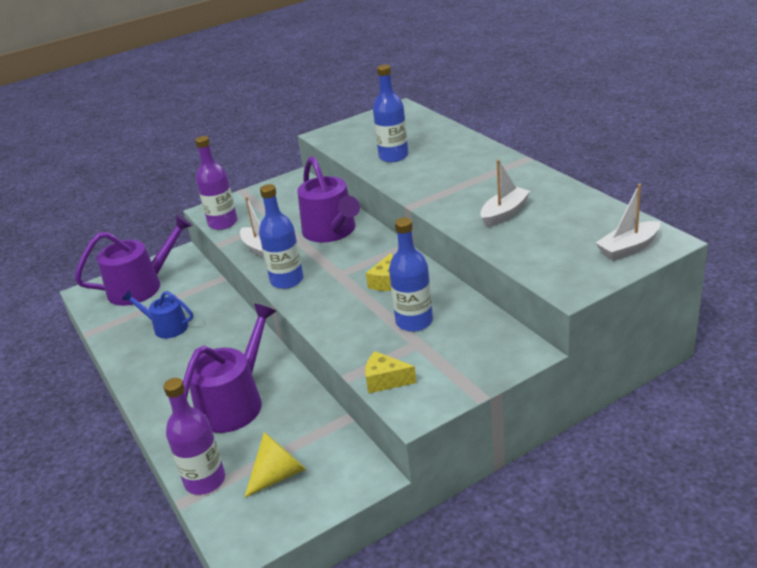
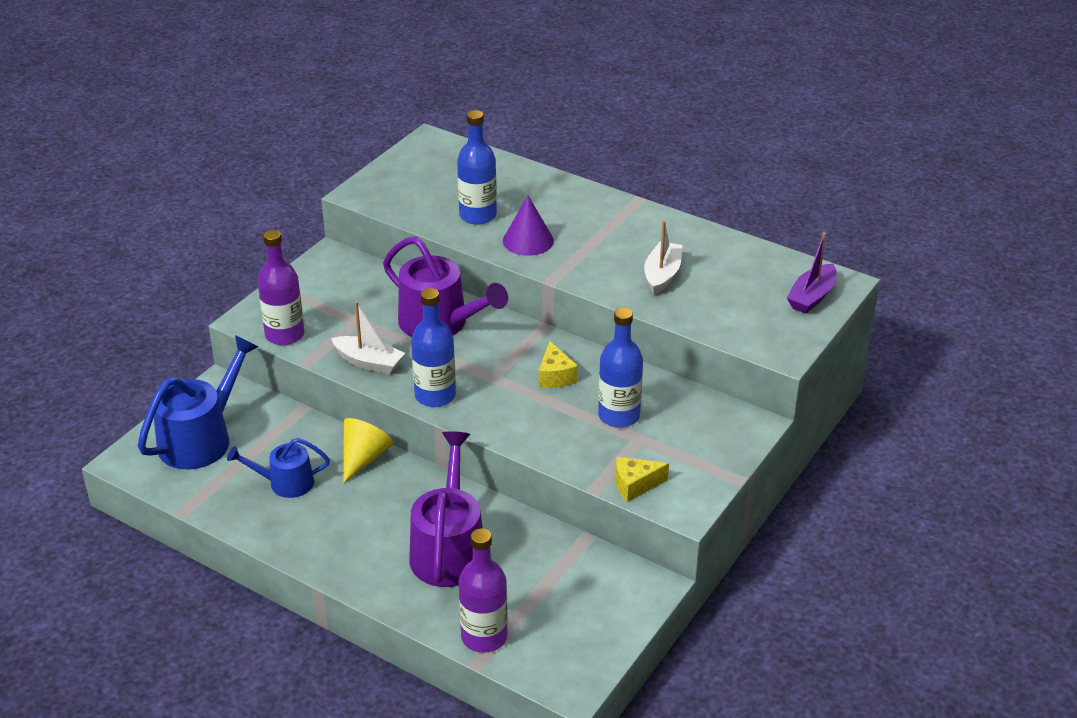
camera: 30 degrees left, 5 degrees up
purple watering can [75,214,193,306] -> blue watering can [138,335,259,469]
yellow cone [244,432,306,498] -> yellow cone moved to [343,418,394,483]
white boat [596,184,660,261] -> purple boat [787,232,837,314]
none -> purple cone [503,196,554,256]

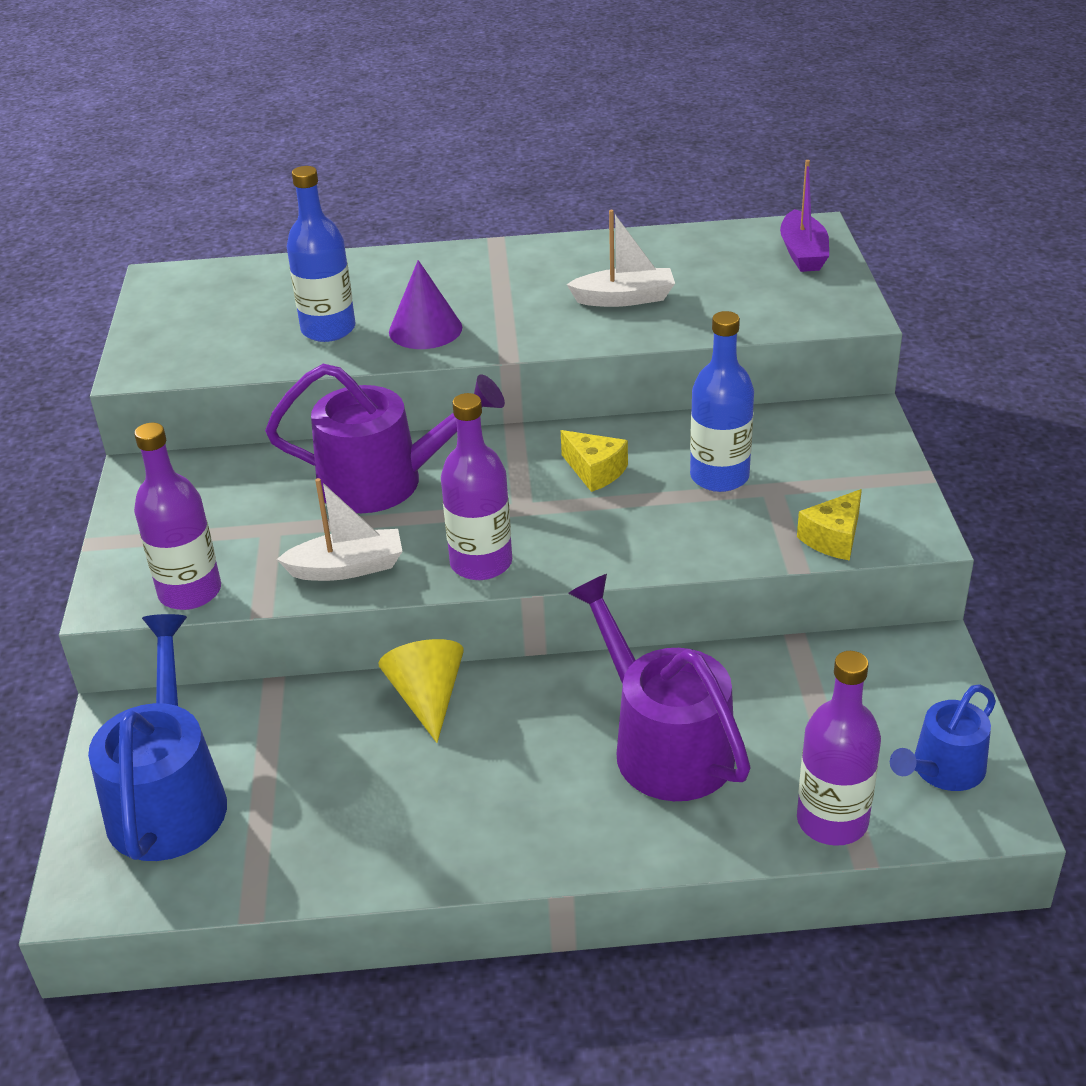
camera: 35 degrees left, 0 degrees up
blue watering can [227,438,330,498] -> blue watering can moved to [890,684,996,791]
blue bottle [411,288,456,407] -> purple bottle [441,393,512,580]
white boat [644,220,682,295] -> white boat turned 105 degrees clockwise [566,210,675,307]

